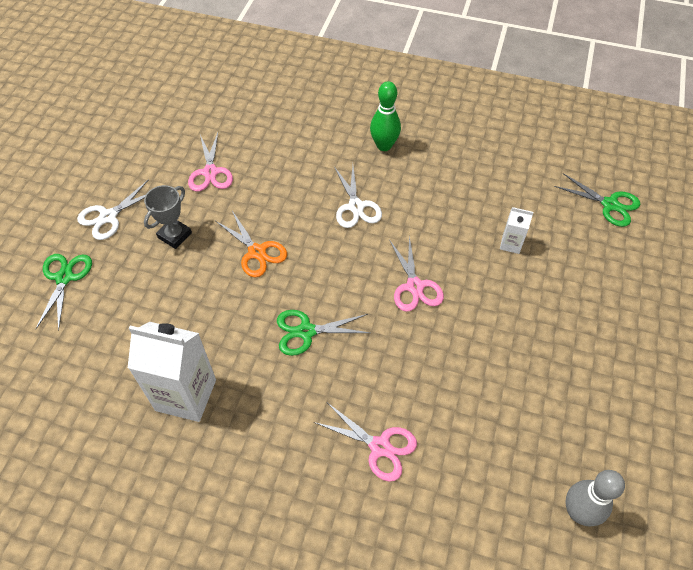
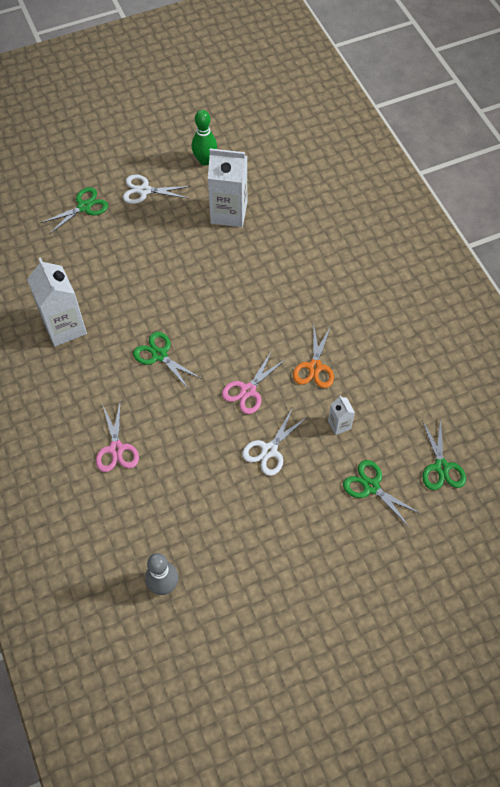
camera: 50 degrees right, 5 degrees up
grey trophy [144,185,192,249] -> none
pink scissors [188,133,233,192] -> white carton [208,148,247,227]
orange scissors [216,211,287,277] -> orange scissors moved to [293,326,334,388]
white scissors [335,166,382,228] -> white scissors moved to [242,409,307,476]
green bowling pin [370,81,401,151] -> green bowling pin moved to [192,110,217,165]
none -> green scissors [343,460,421,527]

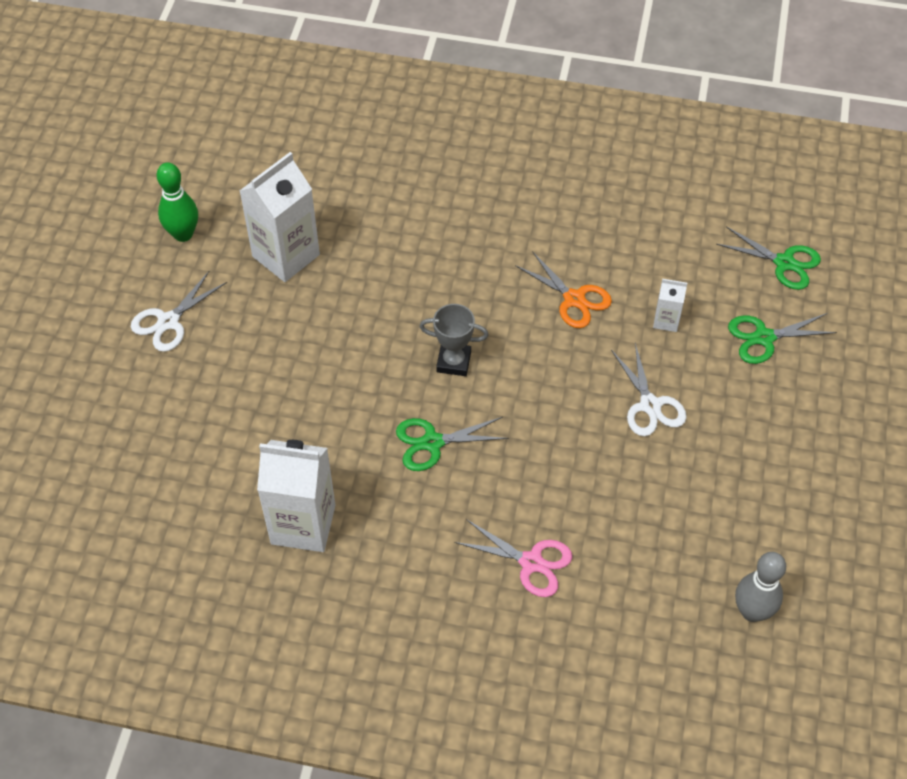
camera: 55 degrees left, 5 degrees down
green scissors [41,187,108,234] -> none
pink scissors [222,352,286,414] -> none
none -> grey trophy [420,304,489,376]

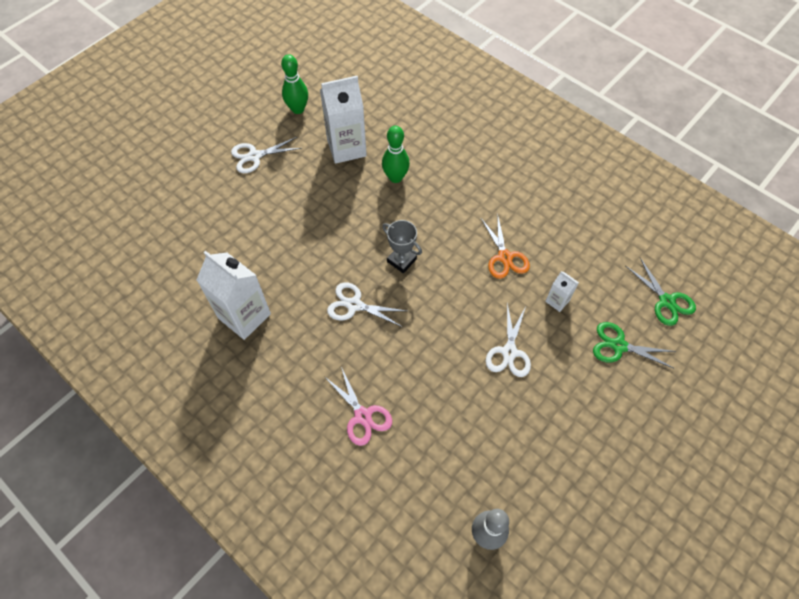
camera: 30 degrees right, 5 degrees up
green scissors [396,417,509,471] -> white scissors [327,282,406,327]
none -> green bowling pin [382,126,410,183]

